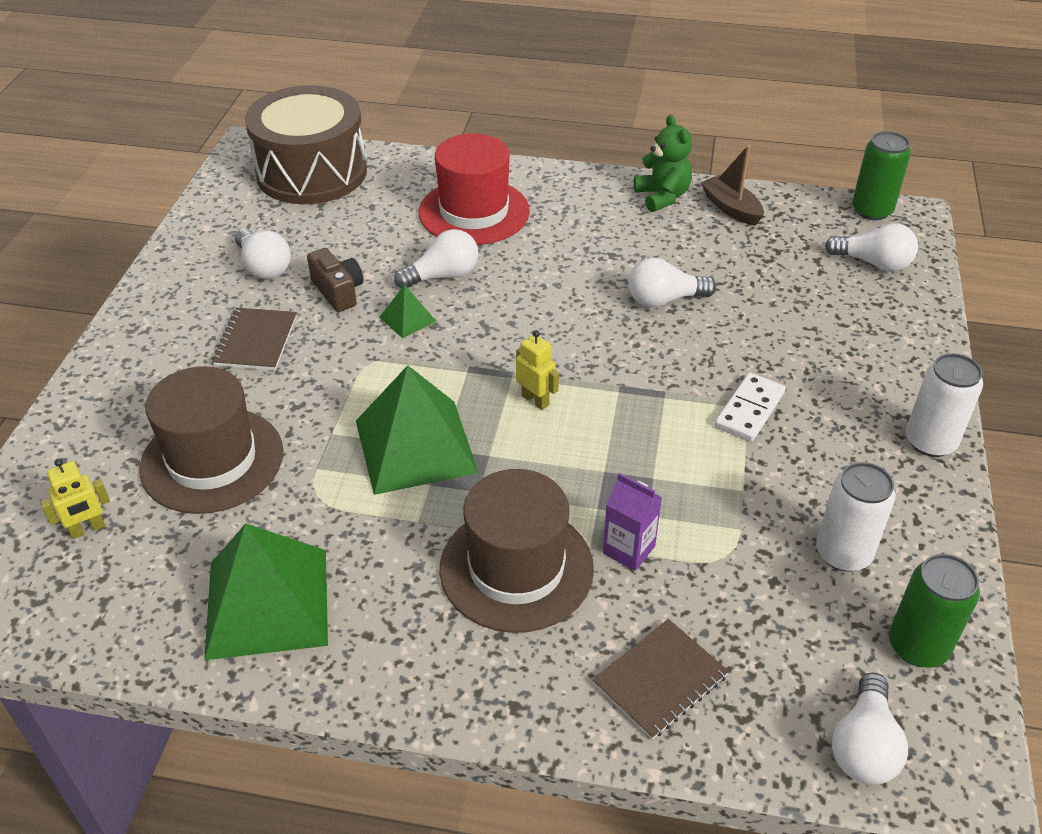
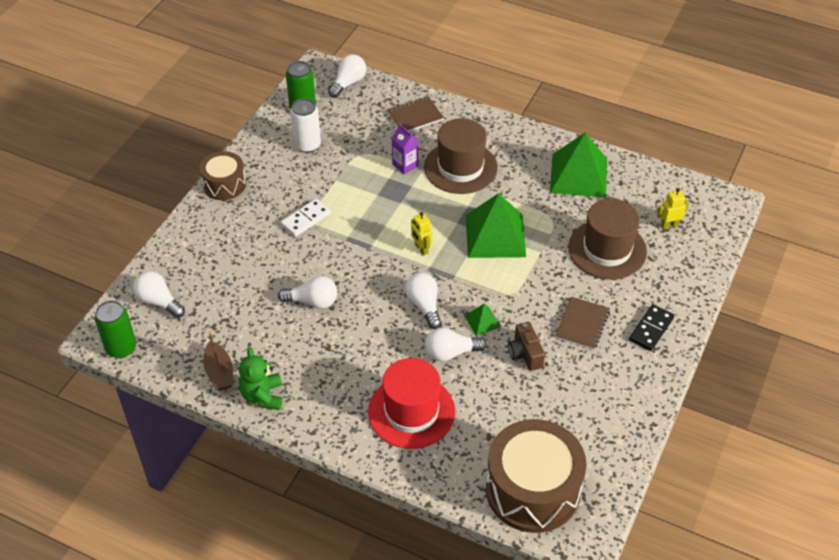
camera: 165 degrees left, 5 degrees up
white light bulb [235,229,291,279] -> white light bulb moved to [405,273,441,329]
white can [906,353,983,457] -> brown drum [200,151,246,200]
none -> black domino [629,304,674,351]

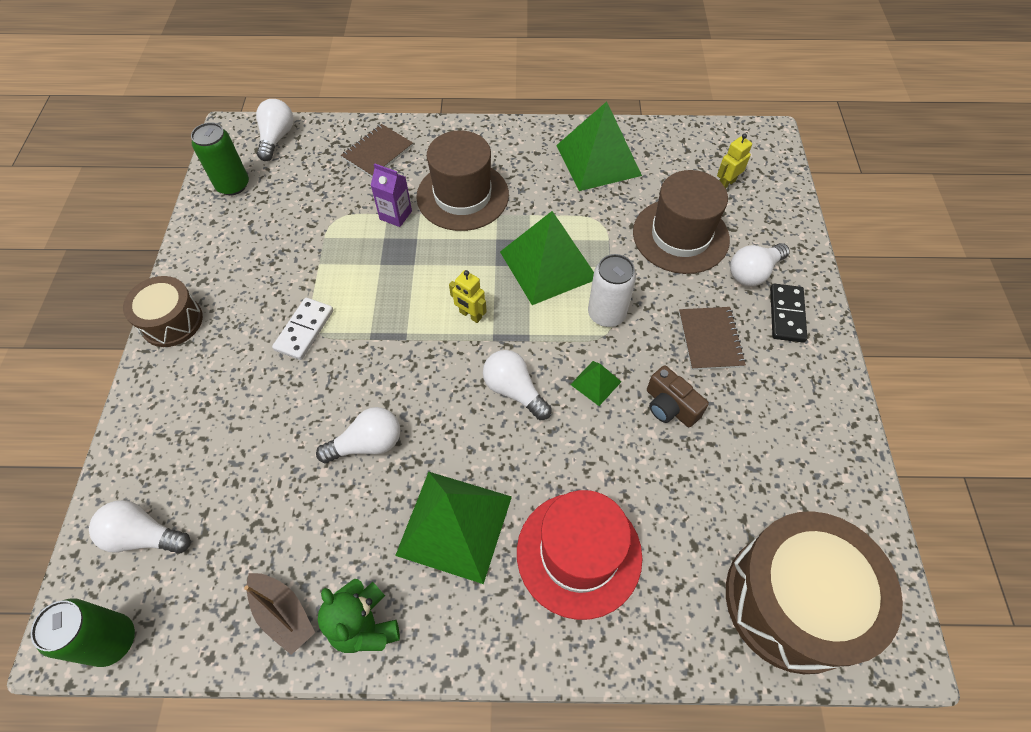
camera: 25 degrees left, 10 degrees up
white can [290,98,321,153] -> white can moved to [588,254,636,327]
white light bulb [425,327,487,362] -> white light bulb moved to [730,243,790,286]
none -> green pyramid [395,472,512,584]

